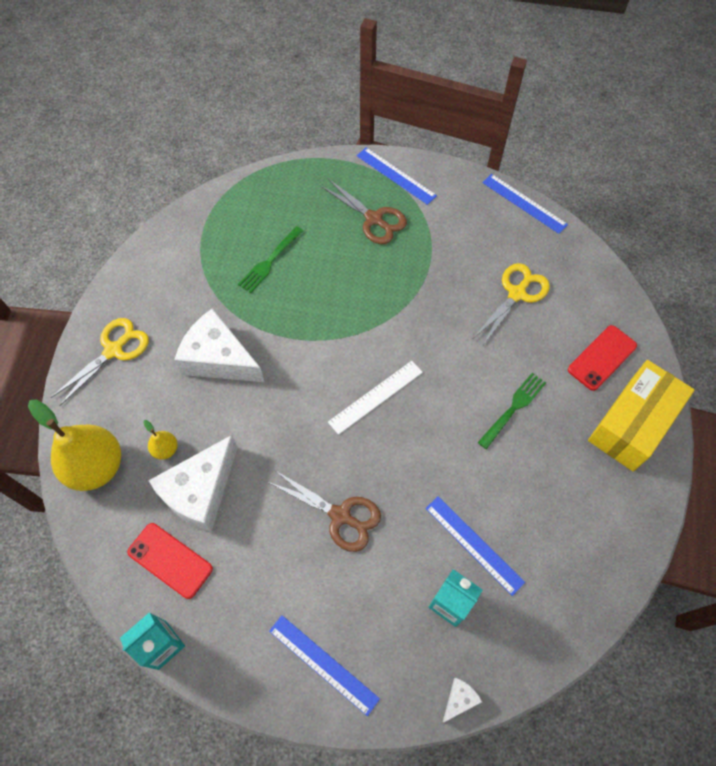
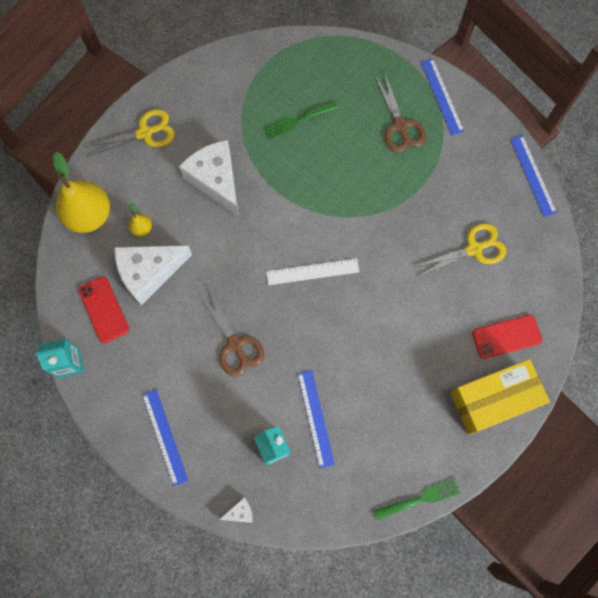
camera: 30 degrees right, 10 degrees up
green fork [478,373,546,449] -> green fork moved to [374,478,461,520]

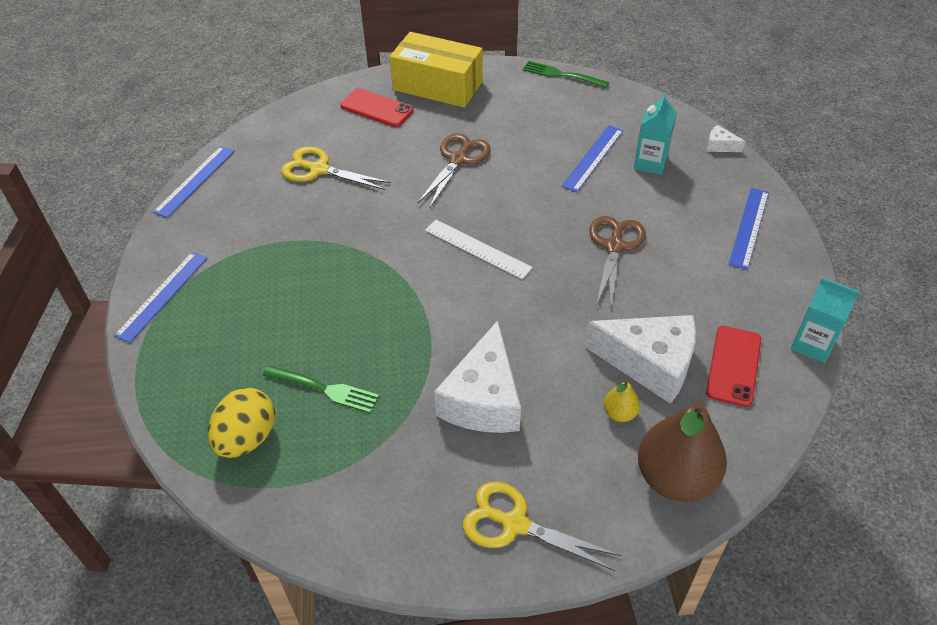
camera: 135 degrees left, 25 degrees down
yellow pear [53,152,110,233] -> brown pear [638,400,727,502]
brown scissors [375,72,426,152] -> brown scissors moved to [418,134,491,209]
none -> yellow egg [208,388,275,458]

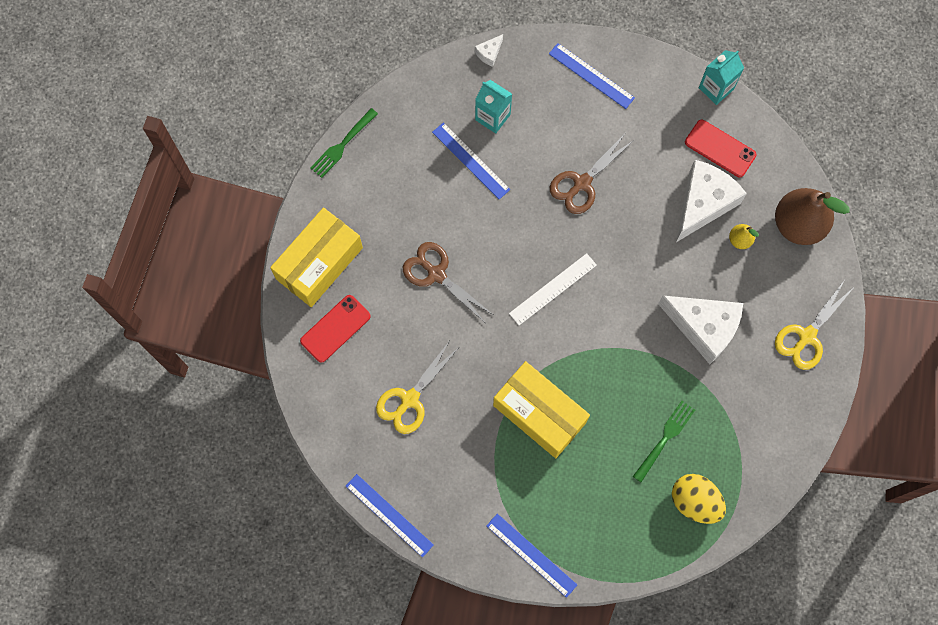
camera: 75 degrees left, 25 degrees up
brown scissors [589,216,646,306] -> brown scissors turned 75 degrees counterclockwise [550,134,634,214]
none -> yellow box [493,361,590,458]

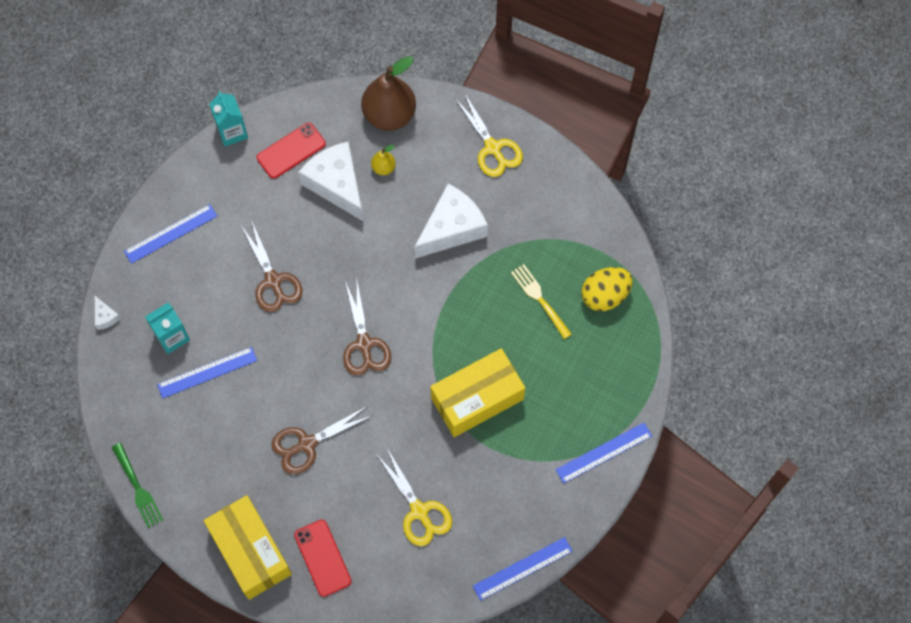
camera: 70 degrees left, 5 degrees down
white ruler [509,253,597,325] -> brown scissors [343,282,391,376]
green fork [633,401,695,482] -> yellow fork [511,264,572,339]

